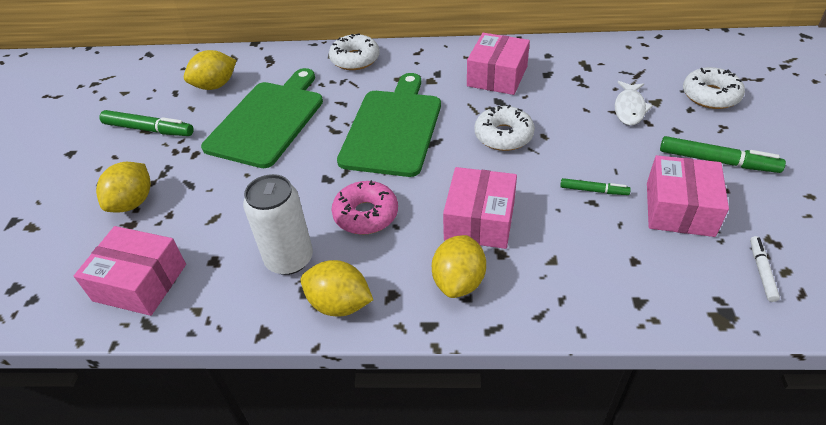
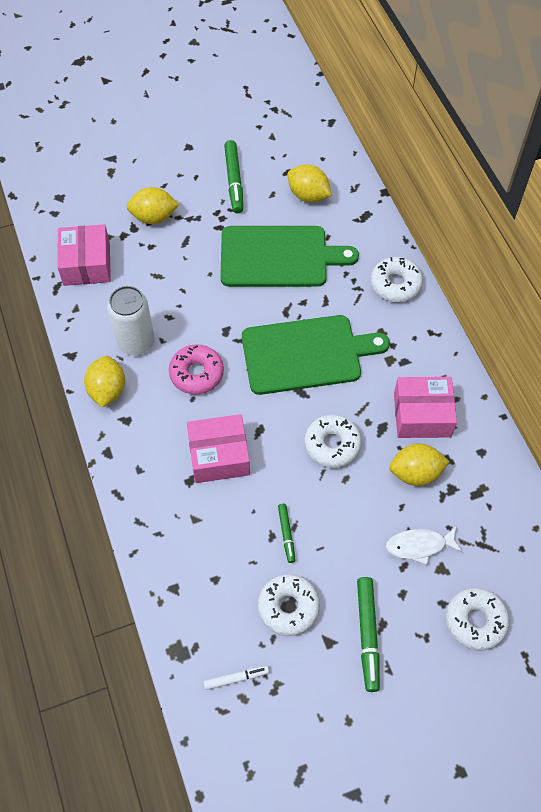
camera: 65 degrees right, 15 degrees up
yellow lemon [432,235,486,298] -> yellow lemon moved to [389,444,450,486]
pink box [647,155,729,237] -> white donut [258,574,320,636]

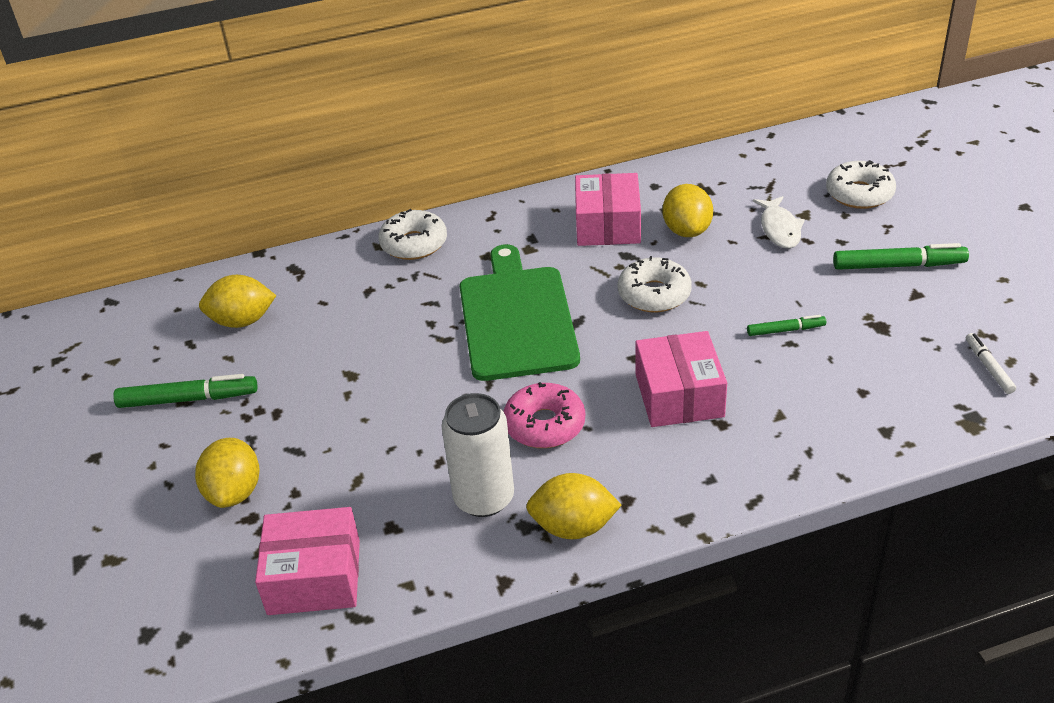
camera: 85 degrees left, 20 degrees down
green cutting board [220,226,359,287] -> none
white donut [258,574,320,636] -> none
yellow lemon [287,165,332,202] -> yellow lemon turned 45 degrees clockwise [199,275,276,328]

